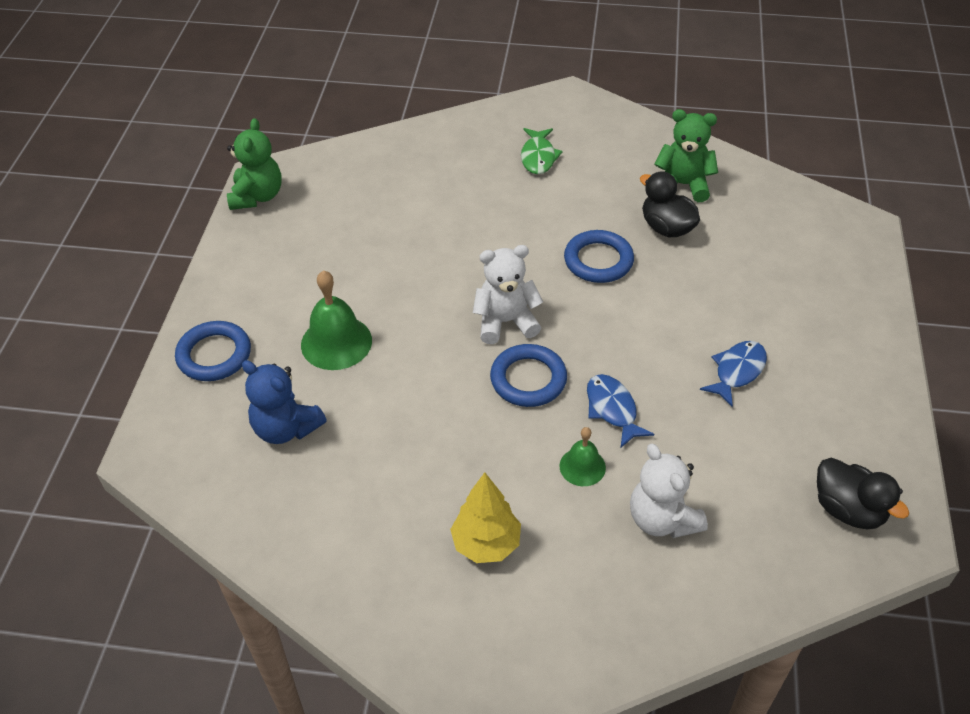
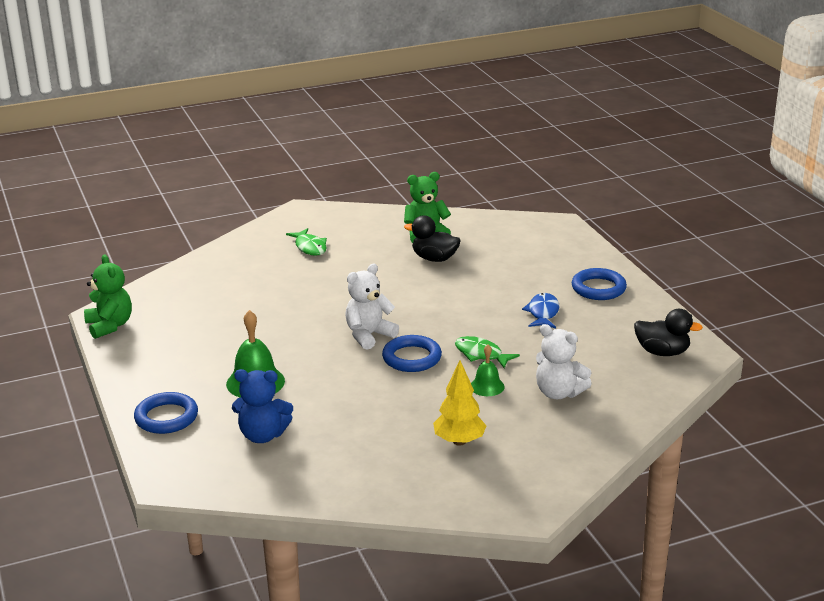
camera: 30 degrees left, 20 degrees down
blue ring [564,230,634,283] -> blue ring moved to [572,268,627,300]
blue fish [587,374,654,448] -> green fish [455,336,520,368]

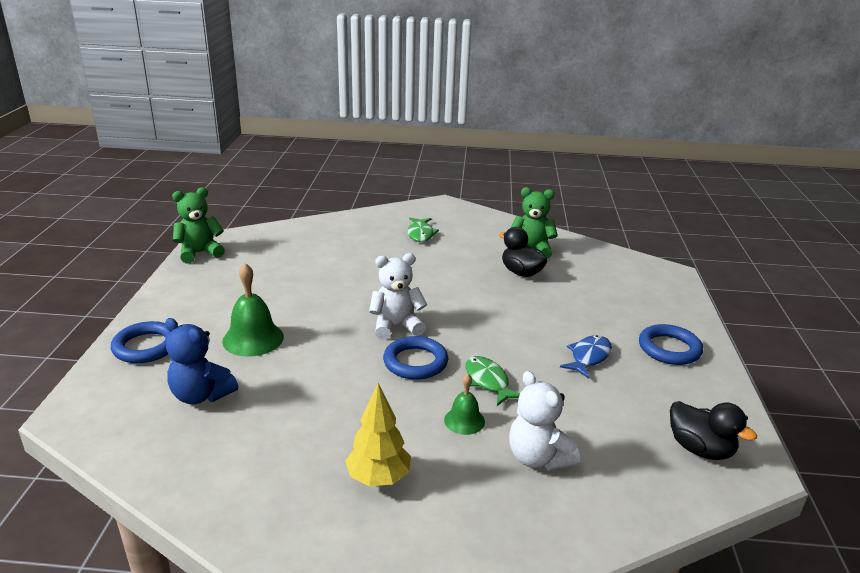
camera: 25 degrees right, 0 degrees up
green teddy bear [84,254,132,339] -> green teddy bear turned 120 degrees counterclockwise [172,187,225,264]

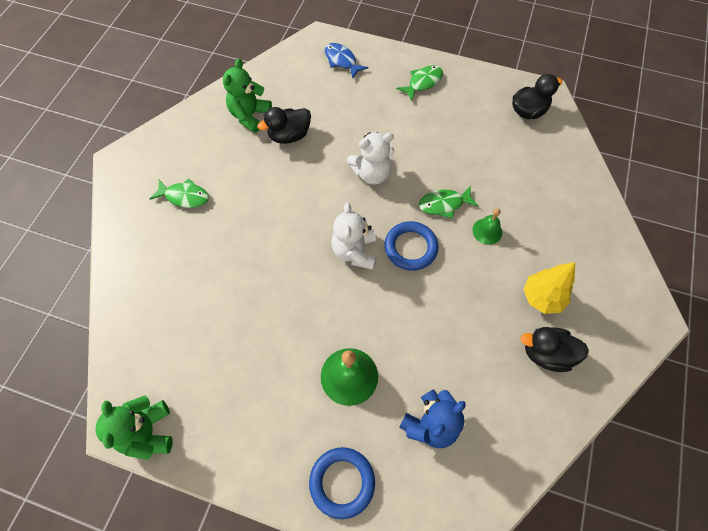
camera: 75 degrees left, 35 degrees up
white teddy bear [509,371,580,471] -> white teddy bear moved to [347,132,394,185]
blue fish [560,335,612,379] -> blue fish moved to [325,43,368,79]
blue ring [639,324,703,365] -> green fish [397,65,443,100]
none -> black duck [520,327,589,372]

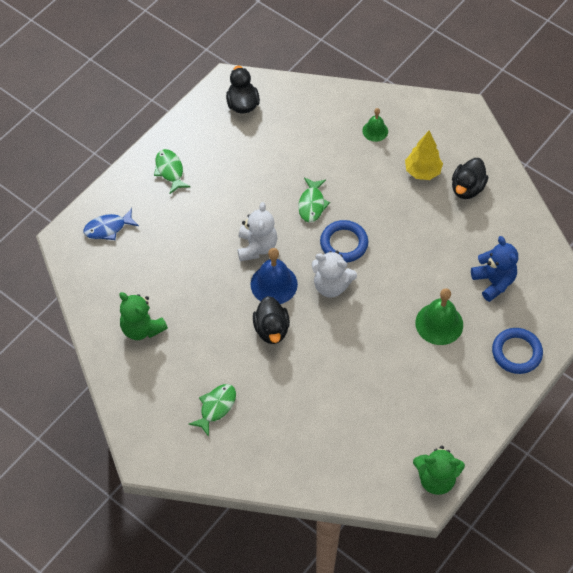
camera: 70 degrees left, 5 degrees down
black duck [257,107,311,144] -> black duck moved to [253,296,290,344]
green bell [472,208,502,245] -> green bell moved to [362,108,388,142]
none -> blue bell [251,248,298,304]

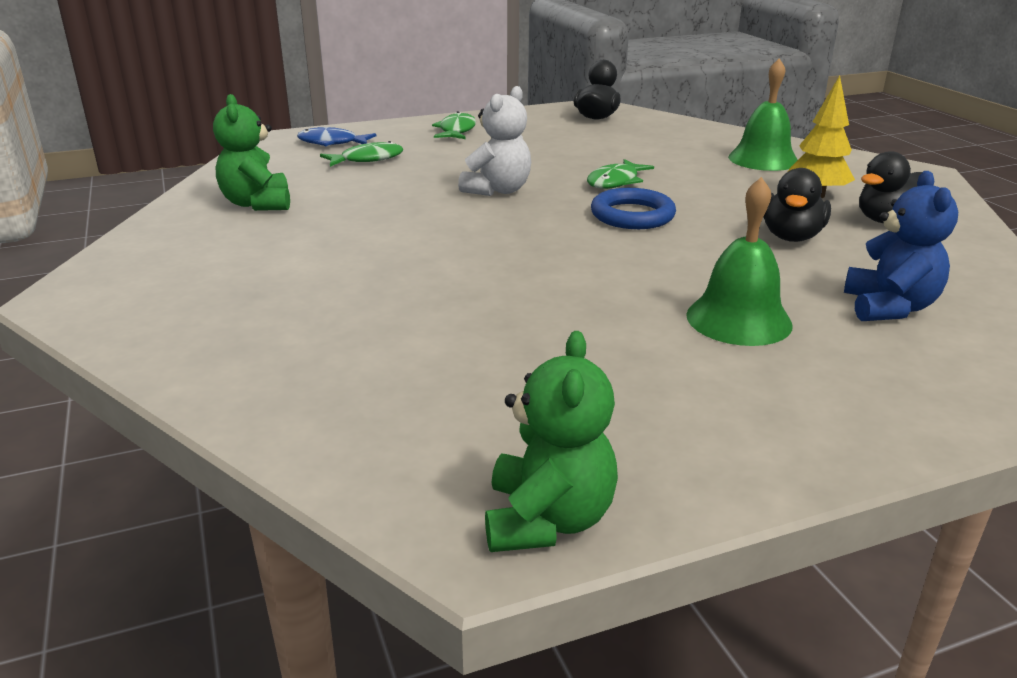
camera: 30 degrees right, 30 degrees down
green fish [188,384,236,437] -> green fish moved to [320,141,403,167]
blue bell [251,248,298,304] -> none
black duck [253,296,290,344] -> black duck moved to [763,168,831,242]
white teddy bear [312,251,357,298] -> none
green bell [362,108,388,142] -> green bell [728,59,798,171], size x1.70
green teddy bear [413,446,465,495] -> green teddy bear turned 120 degrees counterclockwise [485,331,618,552]
blue ring [492,328,543,374] -> none

